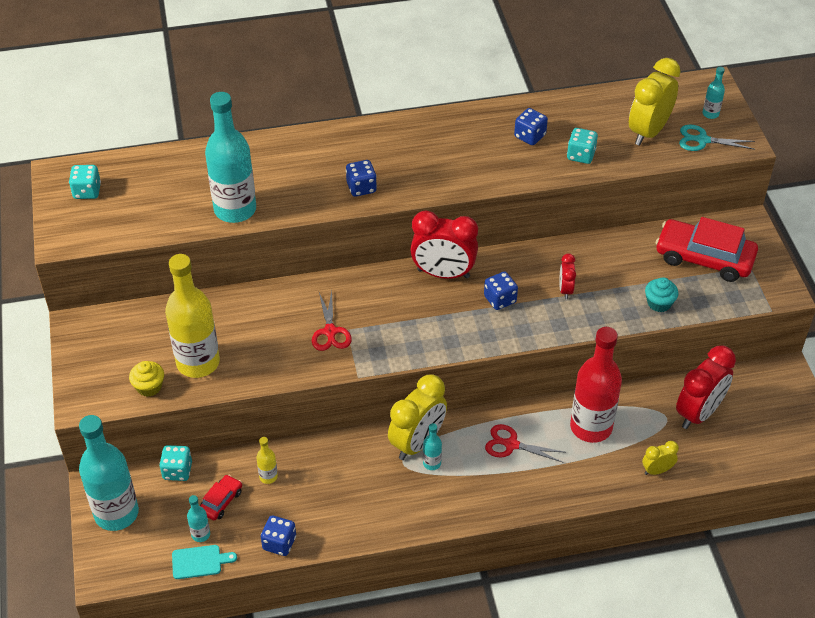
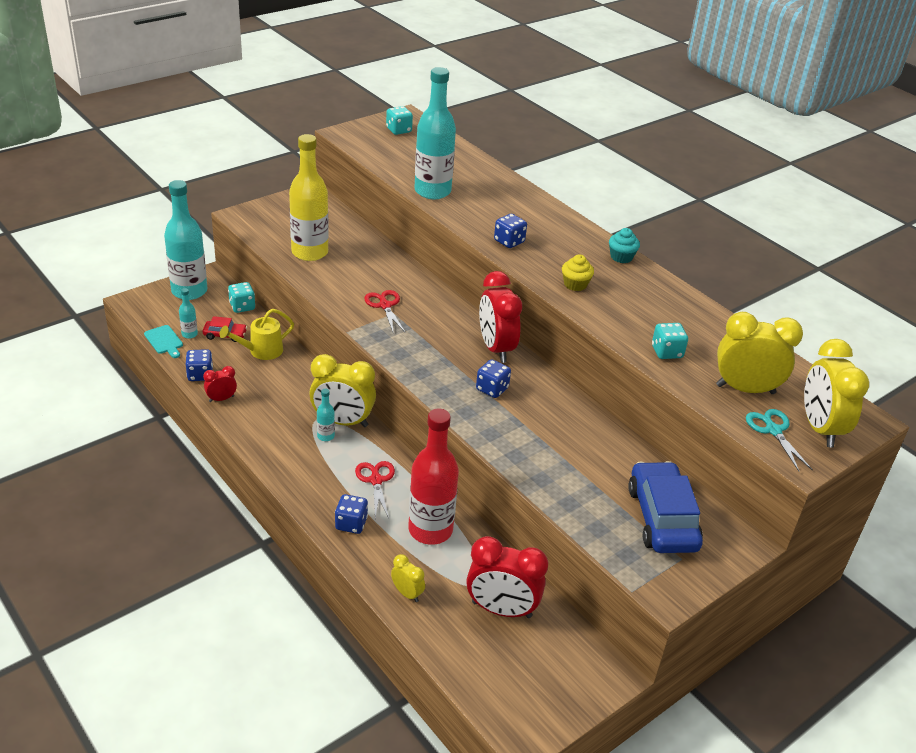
camera: 60 degrees right, 10 degrees down
yellow cupcake [129,361,164,397] -> yellow cupcake moved to [562,254,594,291]
yellow bottle [257,437,278,484] -> yellow watering can [219,309,294,360]
red scissors [312,291,352,351] -> red scissors turned 105 degrees clockwise [364,290,406,334]
blue dice [514,108,548,145] -> blue dice moved to [335,494,368,534]
red clock [559,254,576,299] -> red clock moved to [203,366,237,402]
turquoise cupcake [645,277,678,312] -> turquoise cupcake moved to [609,228,640,263]
red car [656,217,758,282] -> blue car [628,461,703,553]
turquoise bottle [703,67,725,119] -> yellow clock [804,339,869,447]

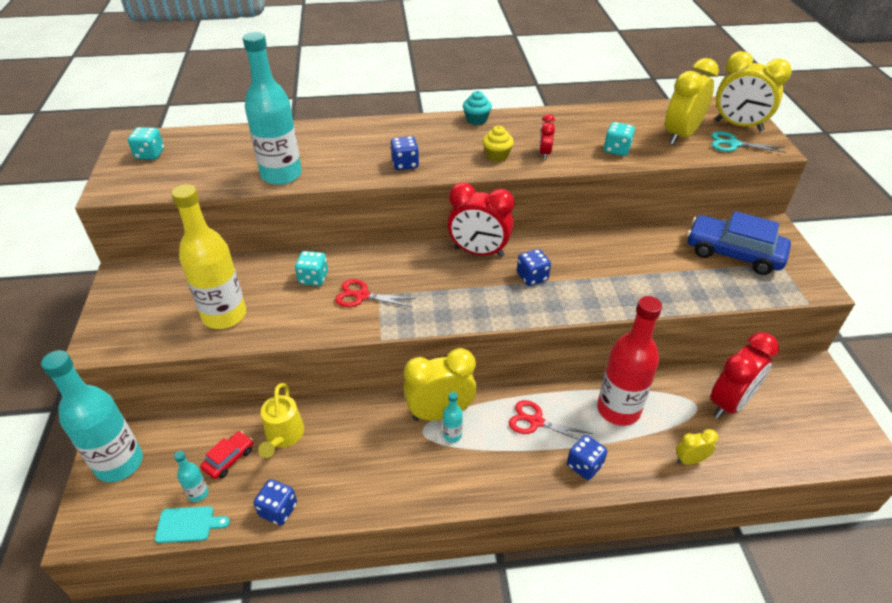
camera: 55 degrees left, 5 degrees up
red clock [203,366,237,402] -> red clock moved to [539,114,555,159]
turquoise dice [228,282,255,313] -> turquoise dice moved to [295,251,328,286]
yellow clock [309,354,376,427] -> yellow clock turned 150 degrees counterclockwise [403,348,477,421]

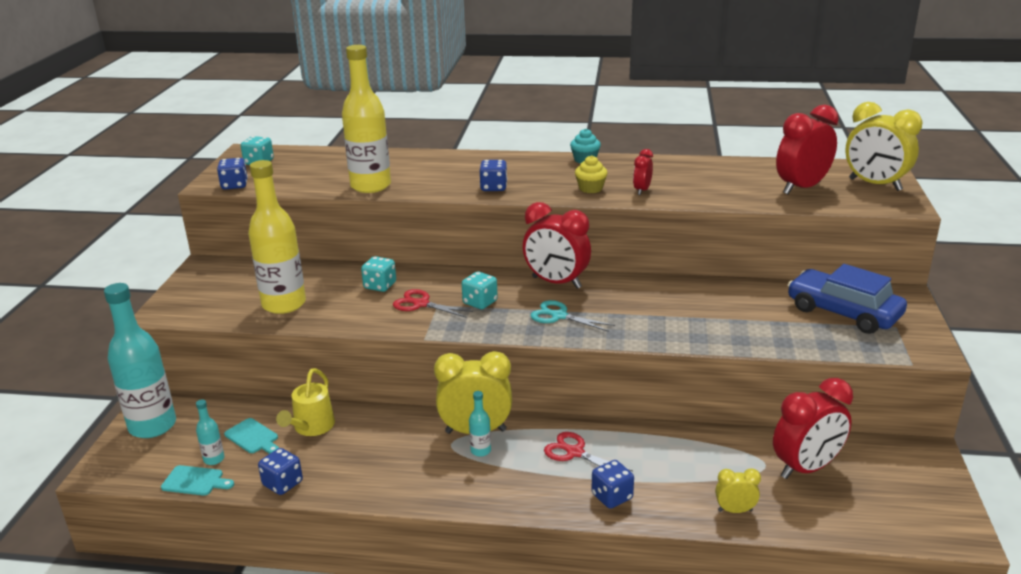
camera: 15 degrees right, 15 degrees down
red car [200,431,253,479] -> turquoise cutting board [224,418,279,454]
turquoise bottle [243,32,302,185] -> yellow bottle [342,45,391,193]
blue dice [517,249,551,286] -> blue dice moved to [217,158,248,190]
red bottle [597,296,662,426] -> none
turquoise dice [604,122,635,156] -> turquoise dice moved to [462,272,498,309]
yellow clock [665,58,719,145] -> red clock [776,105,839,195]
turquoise scissors [711,131,786,153] -> turquoise scissors moved to [531,300,615,332]

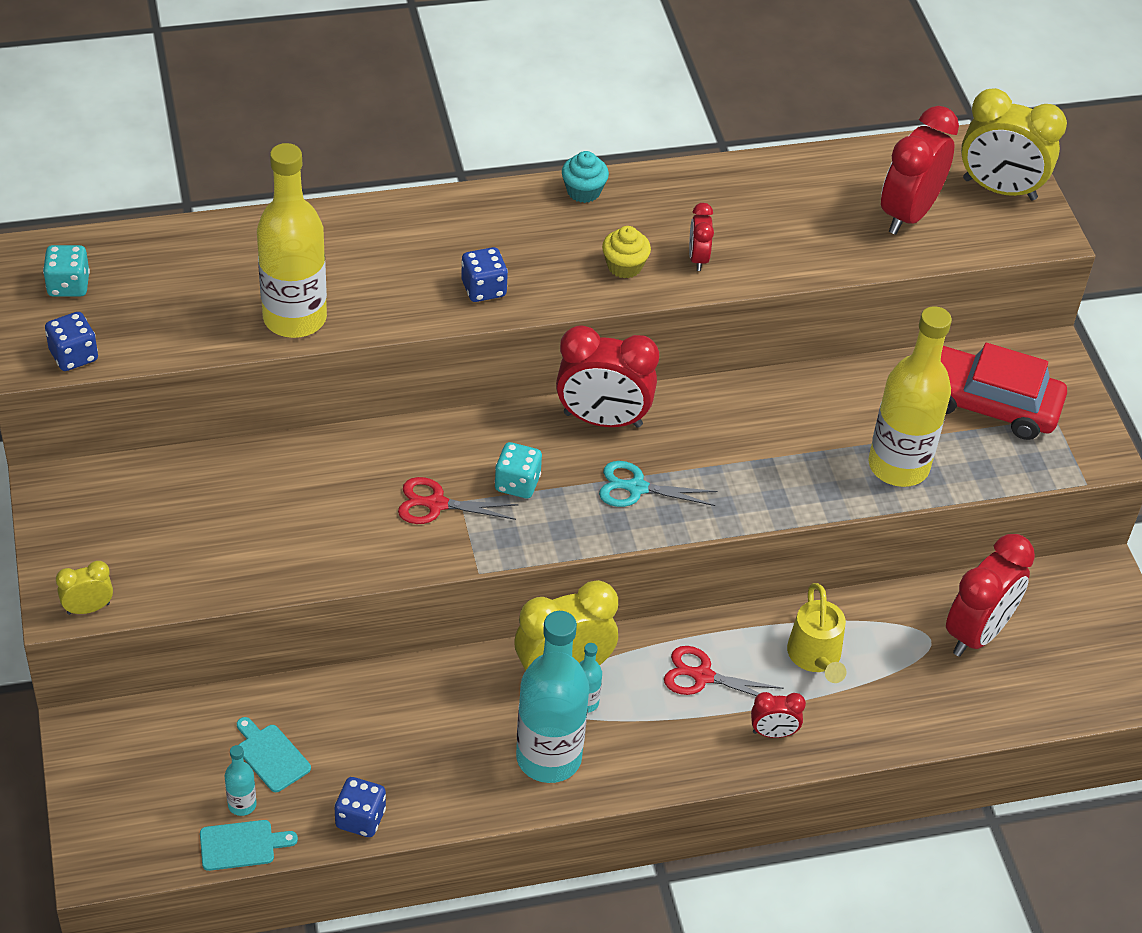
camera: 25 degrees left, 20 degrees up
turquoise bottle [104,283,176,438] -> turquoise bottle moved to [516,611,589,783]
turquoise cutting board [224,418,279,454] -> turquoise cutting board turned 150 degrees counterclockwise [237,717,311,792]
yellow bottle [248,160,306,314] -> yellow bottle moved to [869,306,952,487]
yellow watering can [276,368,335,436] -> yellow watering can moved to [787,583,847,683]
turquoise dice [361,256,396,292] -> none
blue dice [591,460,634,509] -> red clock [751,692,806,738]
yellow clock [715,468,761,513] -> yellow clock moved to [56,561,113,615]
blue car [788,264,907,334] -> red car [941,343,1067,440]

